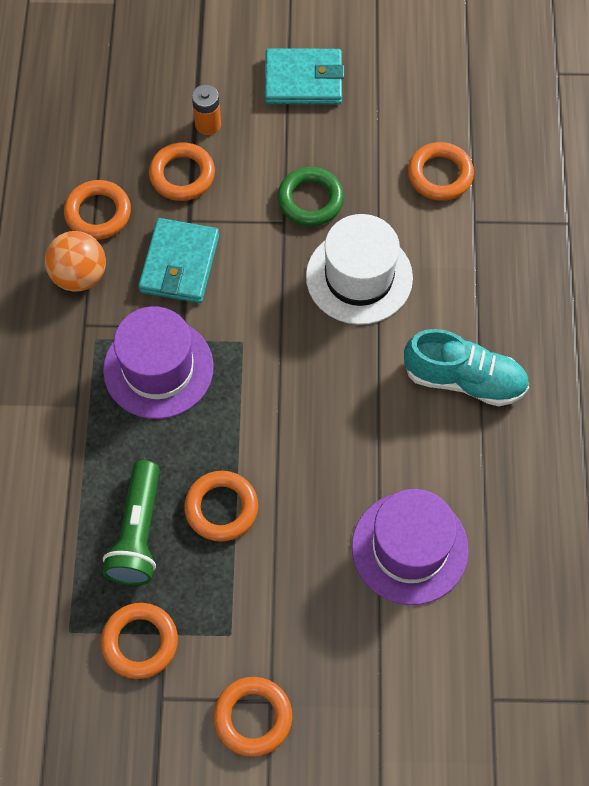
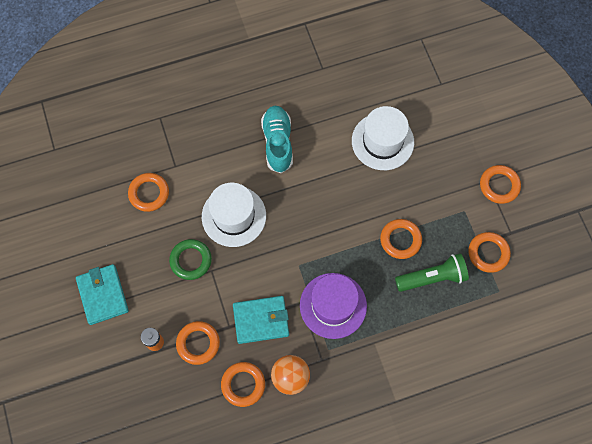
camera: 110 degrees left, 5 degrees up
purple hat [352,489,469,605] -> white hat [352,106,414,170]

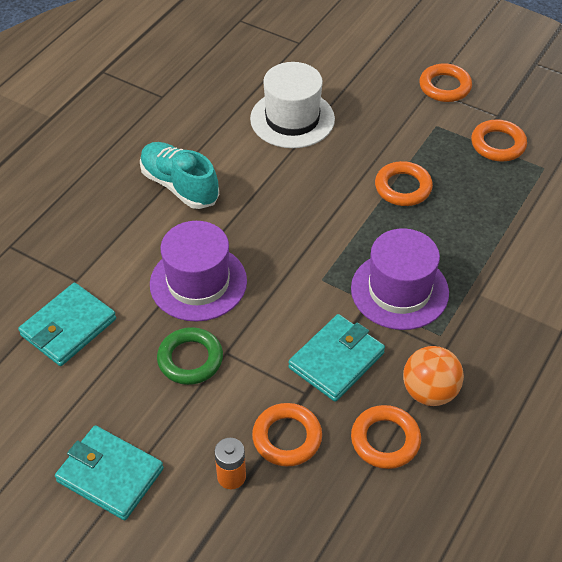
camera: 40 degrees left, 20 degrees down
orange ring [128,173,169,212] -> turquoise wallet [18,283,116,366]
white hat [202,183,266,247] -> purple hat [150,221,247,322]
green flashlight [395,253,469,292] -> none

